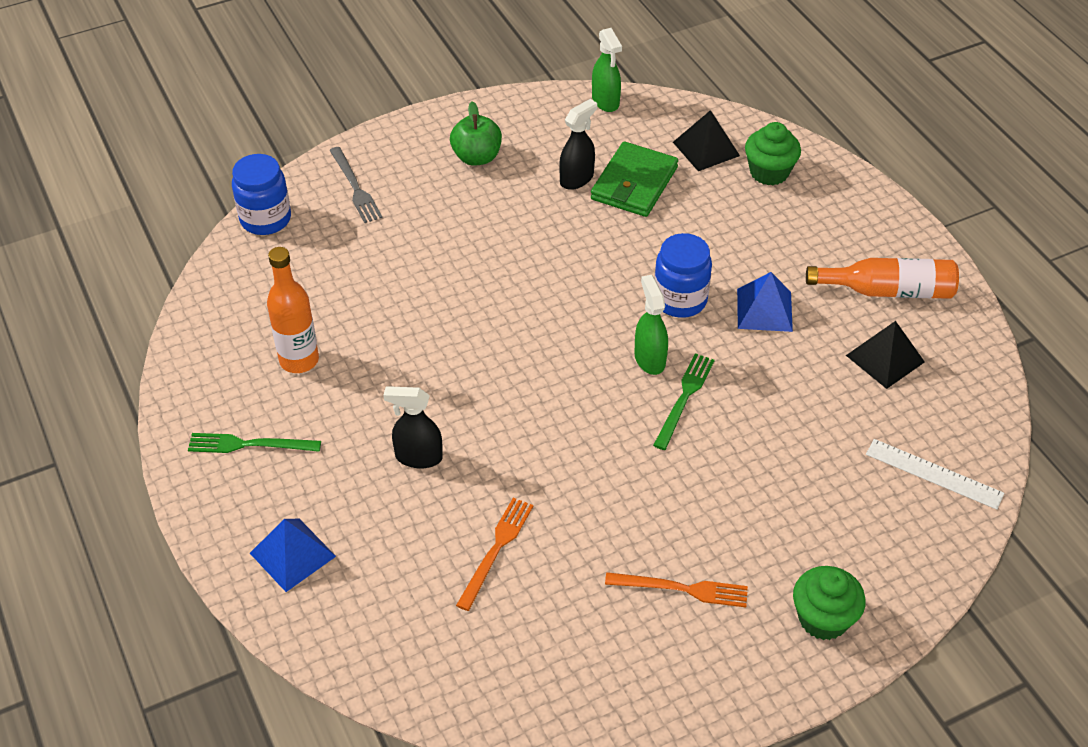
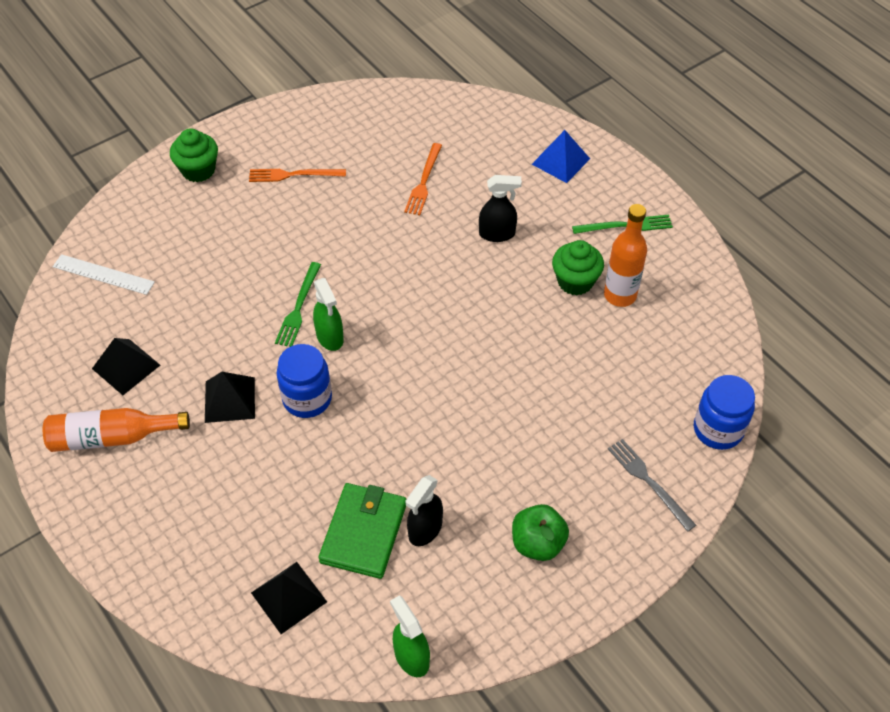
camera: 170 degrees right, 5 degrees up
blue pyramid [737,272,793,332] -> black pyramid [205,372,255,423]
green cupcake [745,122,801,185] -> green cupcake moved to [552,240,604,295]

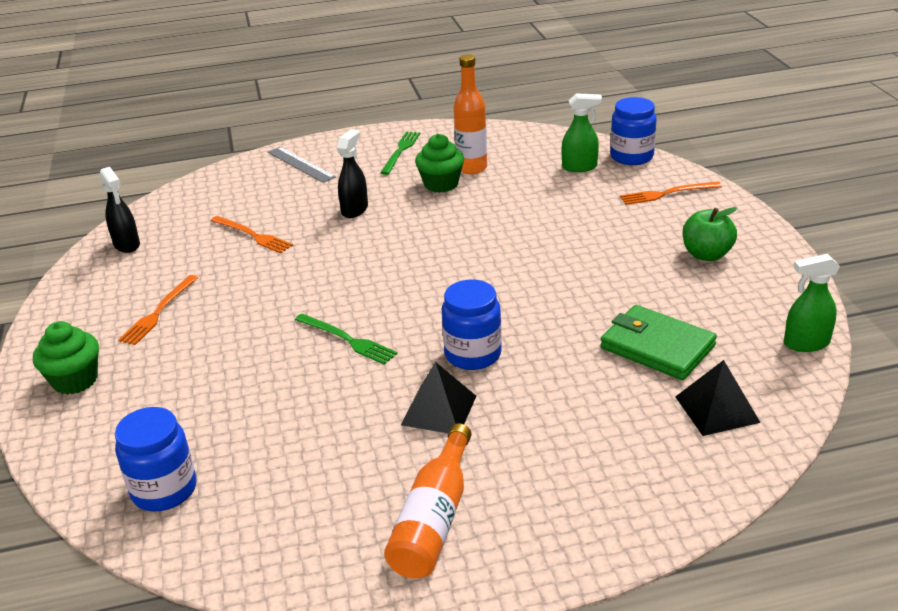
camera: 65 degrees left, 20 degrees down
white ruler [53,254,155,295] -> blue jar [115,407,196,511]
black pyramid [92,338,160,395] -> none
green spray bottle [313,278,344,351] -> green spray bottle moved to [562,93,602,172]
black spray bottle [405,475,443,546] -> black spray bottle moved to [100,167,140,253]
blue pyramid [532,130,590,183] -> grey ruler [268,147,336,183]
grey fork [608,439,696,532] -> orange fork [620,182,722,205]

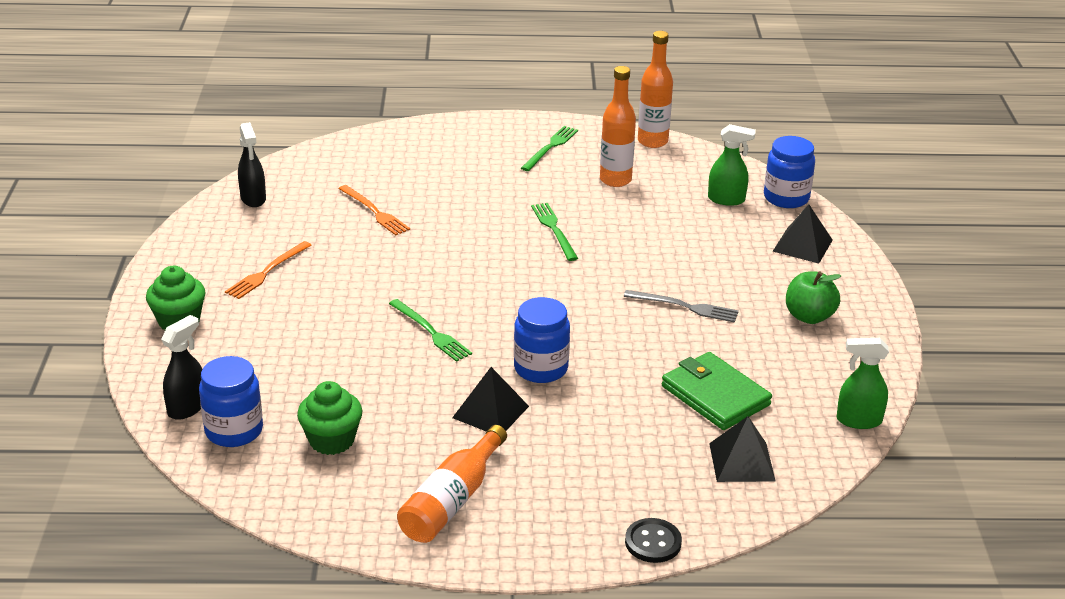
camera: 10 degrees right, 0 degrees up
grey ruler [268,147,336,183] -> none
black spray bottle [337,129,368,218] -> black spray bottle moved to [161,315,202,420]
green cupcake [415,134,464,193] -> green cupcake moved to [297,381,362,455]
orange fork [620,182,722,205] -> black pyramid [772,204,833,264]
none -> green fork [531,203,578,261]
none -> grey fork [624,290,739,323]
none -> black button [625,518,682,563]
none -> orange bottle [638,31,673,148]

